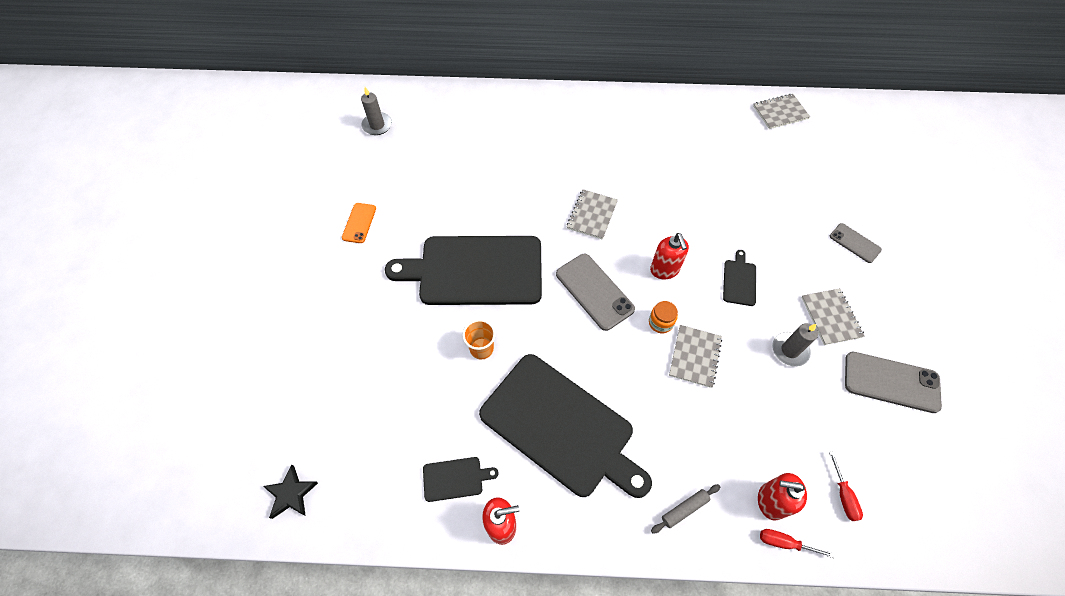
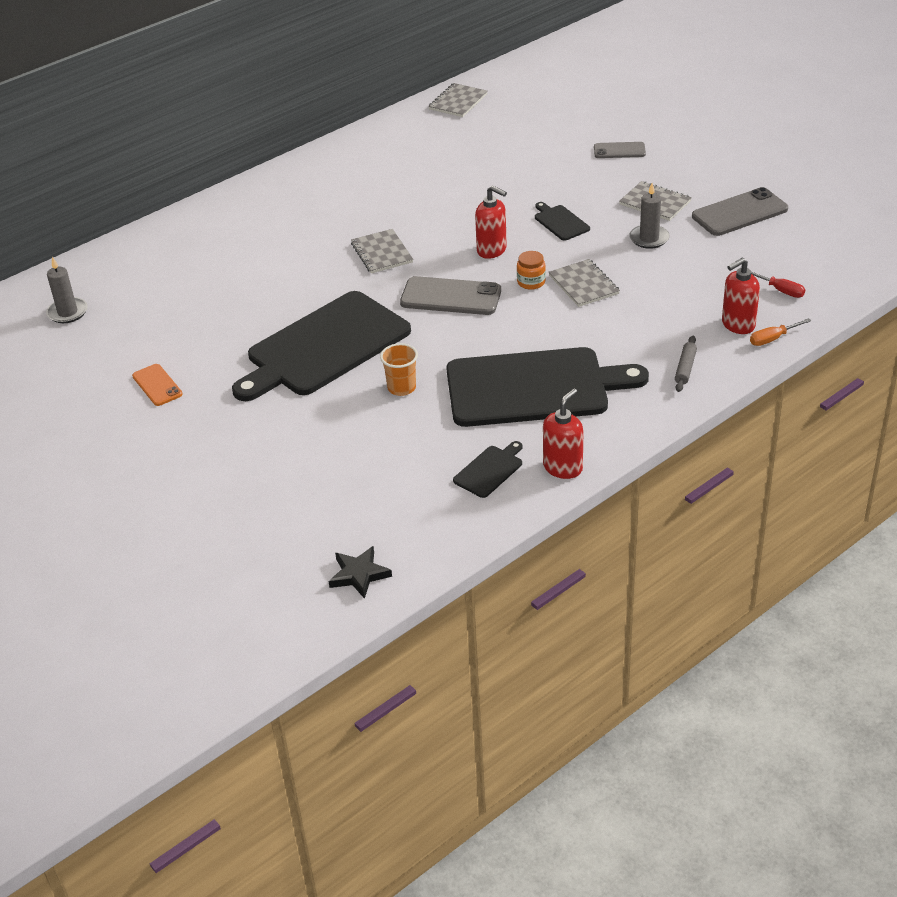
camera: 40 degrees left, 20 degrees down
red screwdriver [760,529,834,558] -> orange screwdriver [750,318,811,346]

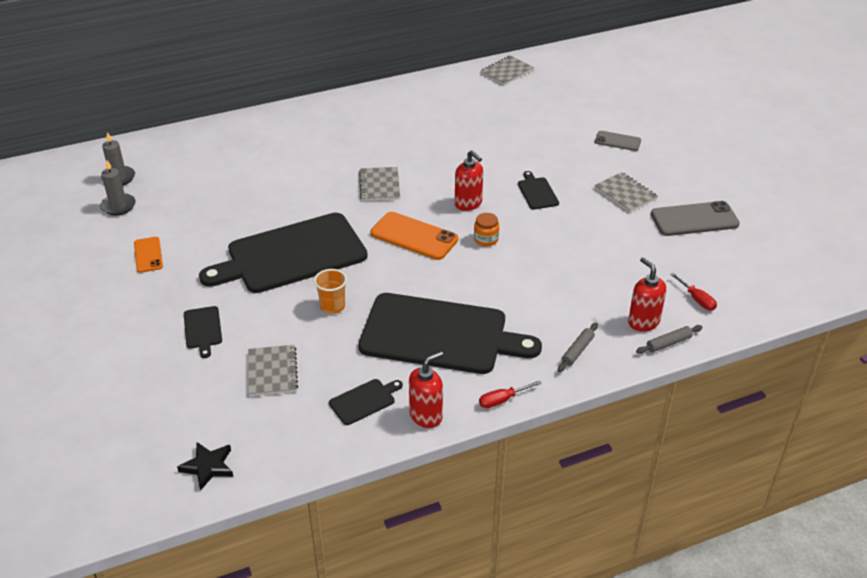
camera: 15 degrees right, 0 degrees up
grey phone [400,276,501,315] -> orange phone [371,212,458,260]
grey notebook [549,259,620,307] -> grey notebook moved to [248,345,298,396]
grey candle [629,183,670,249] -> grey candle moved to [100,160,136,216]
red soap dispenser [722,258,760,334] -> red soap dispenser turned 75 degrees clockwise [628,257,666,332]
orange screwdriver [750,318,811,346] -> grey rolling pin [636,325,703,354]
none -> black cutting board [184,306,222,358]
none -> red screwdriver [479,380,542,408]

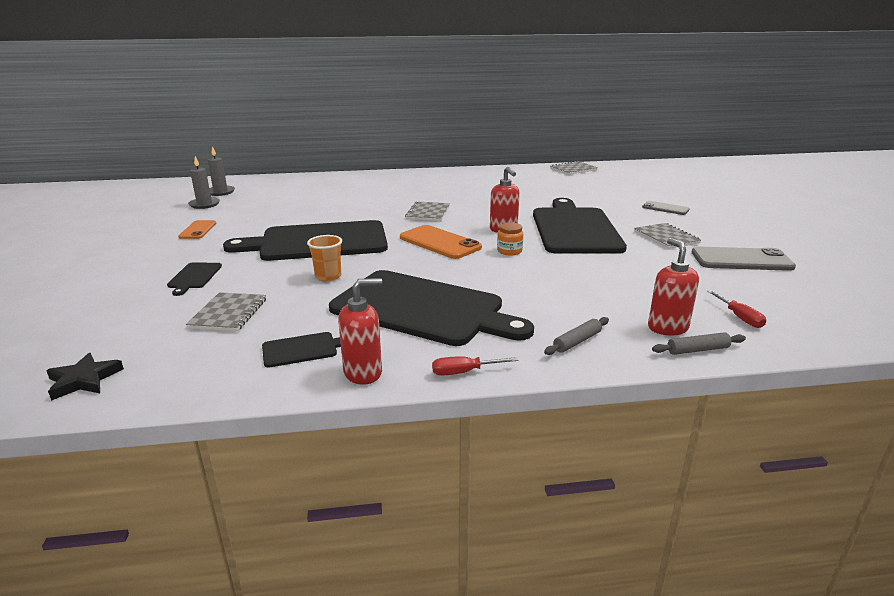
camera: 15 degrees right, 15 degrees down
black cutting board [518,171,559,210] -> black cutting board [533,198,627,254], size x2.49

